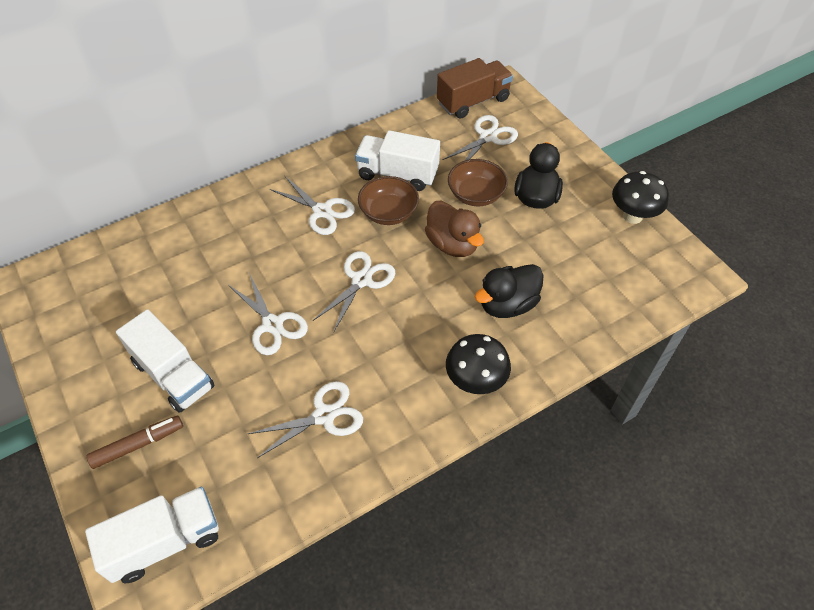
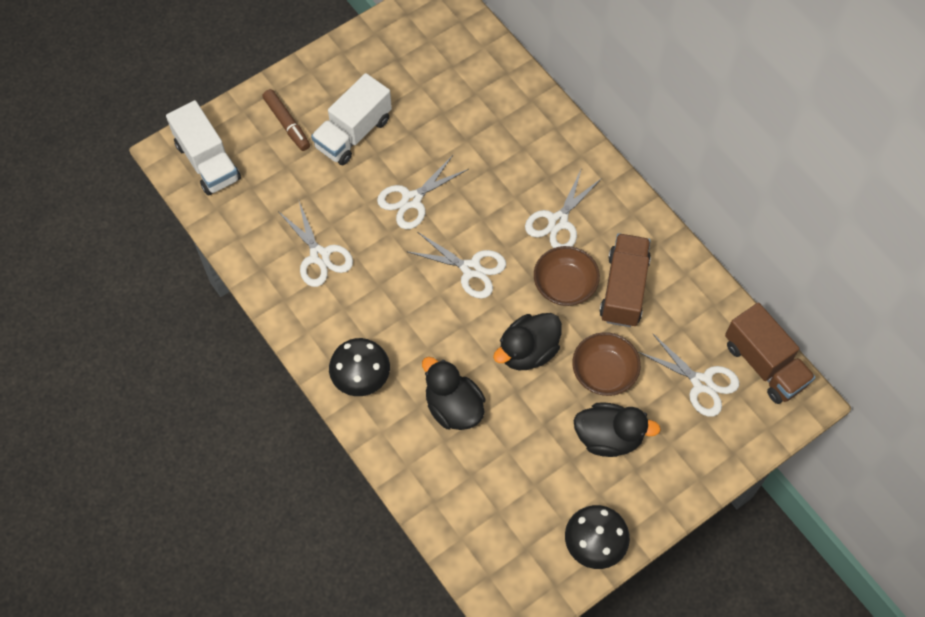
camera: 85 degrees right, 10 degrees up
white truck [355,130,440,191] -> brown truck [599,233,651,327]
brown duck [425,201,484,257] -> black duck [493,313,562,370]

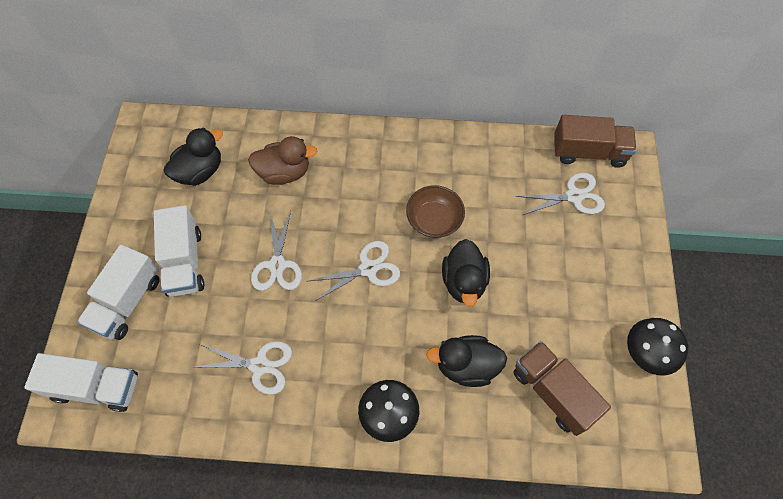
camera: 50 degrees left, 0 degrees up
brown marker [262,89,310,151] -> white truck [77,245,160,340]
white scissors [525,168,602,248] -> none
brown bowl [572,332,641,396] -> none
black duck [574,402,661,457] -> black duck moved to [164,128,223,186]
brown truck [599,233,651,327] -> brown truck moved to [513,341,611,436]
none -> brown duck [248,136,318,185]

